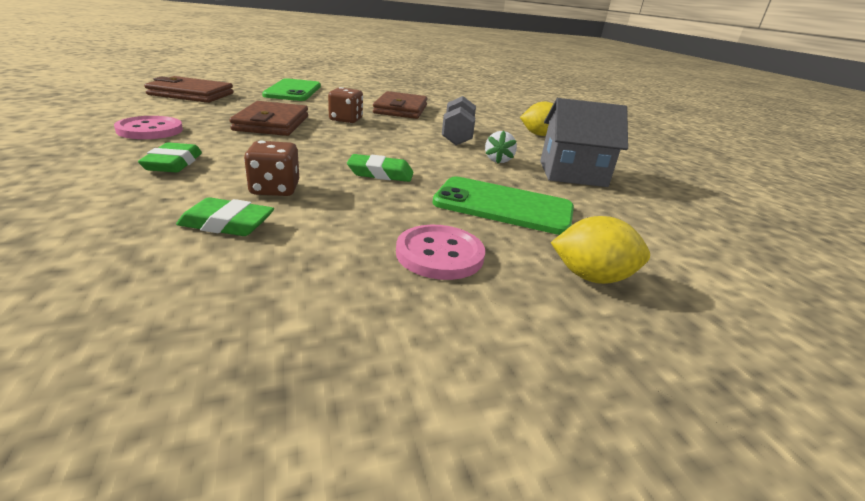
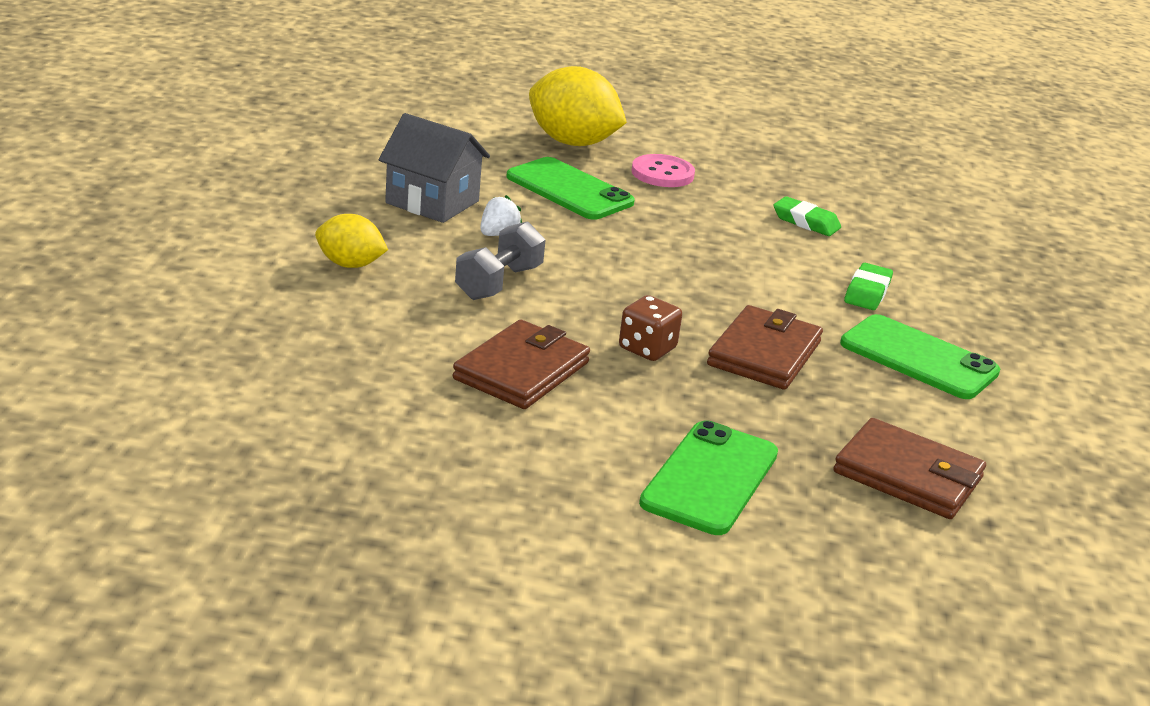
camera: 155 degrees left, 0 degrees up
pink button [114,116,183,139] -> green phone [840,314,1000,399]
brown dice [244,141,299,196] -> none
green eraser [347,154,413,182] -> none
yellow lemon [551,216,650,284] -> yellow lemon [529,66,627,146], size x1.75

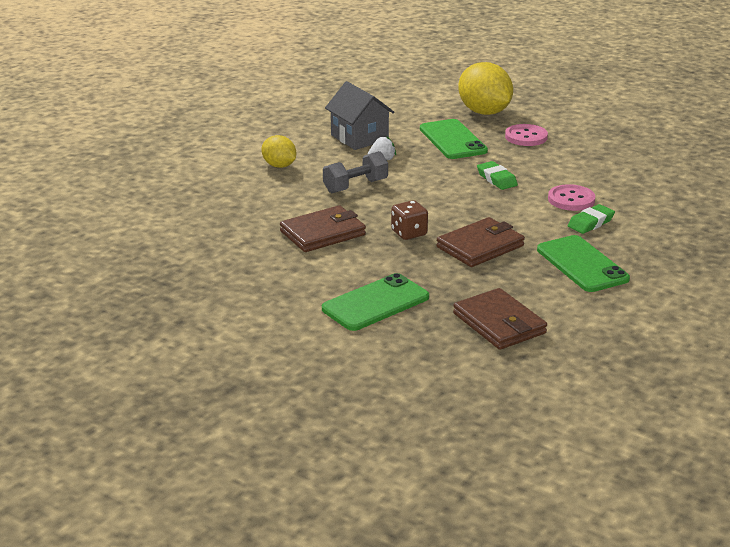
camera: 30 degrees right, 0 degrees up
green eraser [773,196,841,236] -> green eraser moved to [477,161,518,190]
none -> pink button [548,184,595,211]

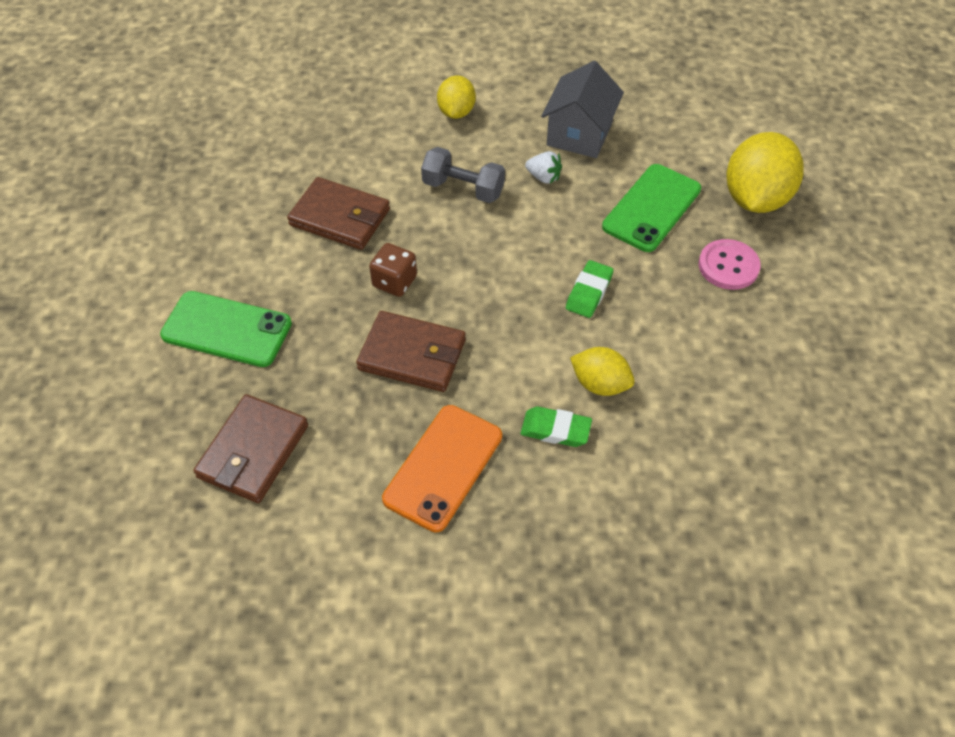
camera: 55 degrees right, 25 degrees up
green phone [537,235,630,292] -> orange phone [382,405,502,532]
pink button [548,184,595,211] -> yellow lemon [570,347,635,396]

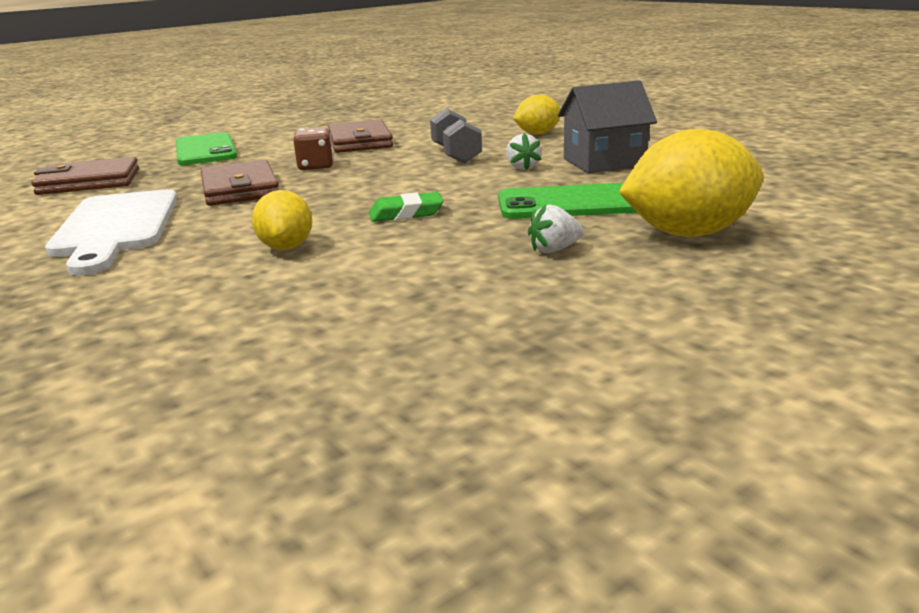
camera: 55 degrees right, 30 degrees down
orange phone [382,405,502,532] -> white cutting board [45,189,177,276]
green eraser [521,406,592,447] -> none
pink button [699,239,761,290] -> white strawberry [528,205,583,253]

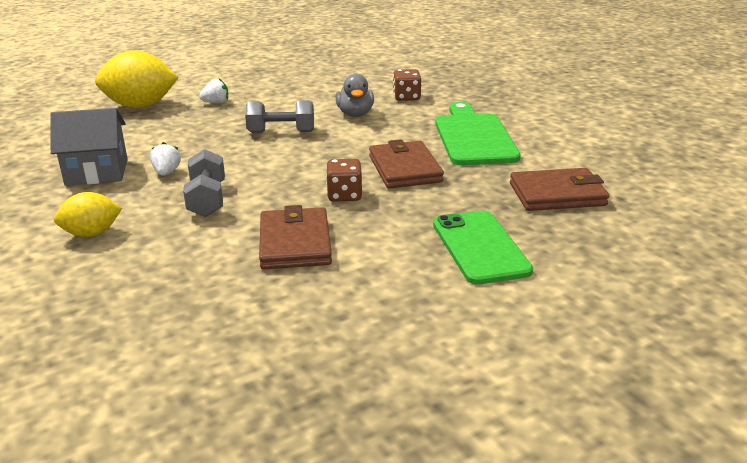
camera: 175 degrees left, 5 degrees up
white cutting board [45,189,177,276] -> green cutting board [435,102,521,165]
yellow lemon [252,190,312,250] -> grey duck [336,74,374,117]
green eraser [369,192,443,222] -> grey dumbbell [245,100,314,133]
green phone [498,183,637,219] -> none
none -> brown dice [393,69,421,101]

